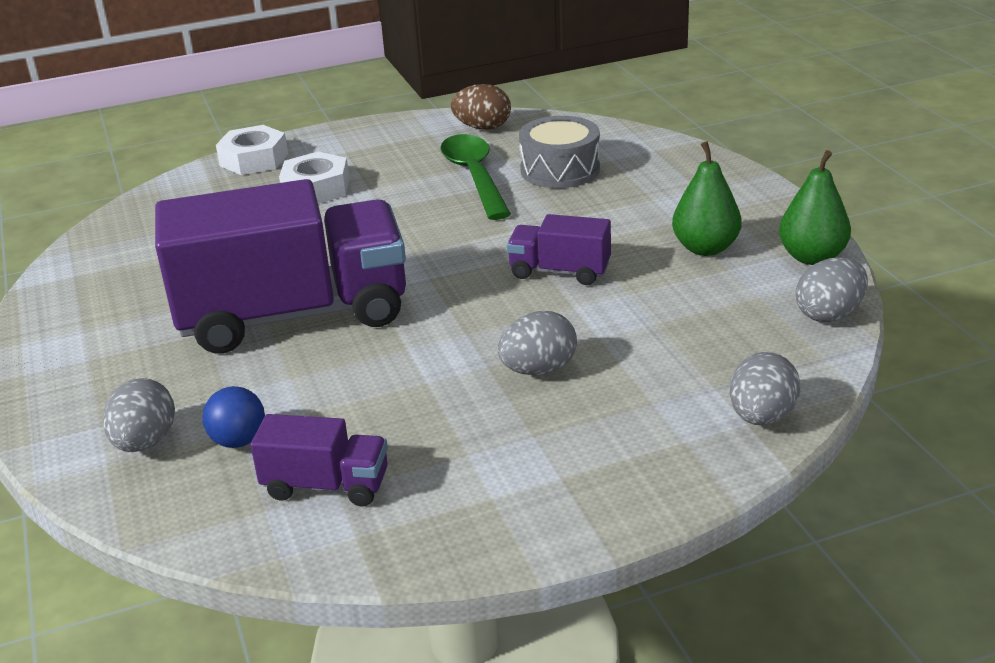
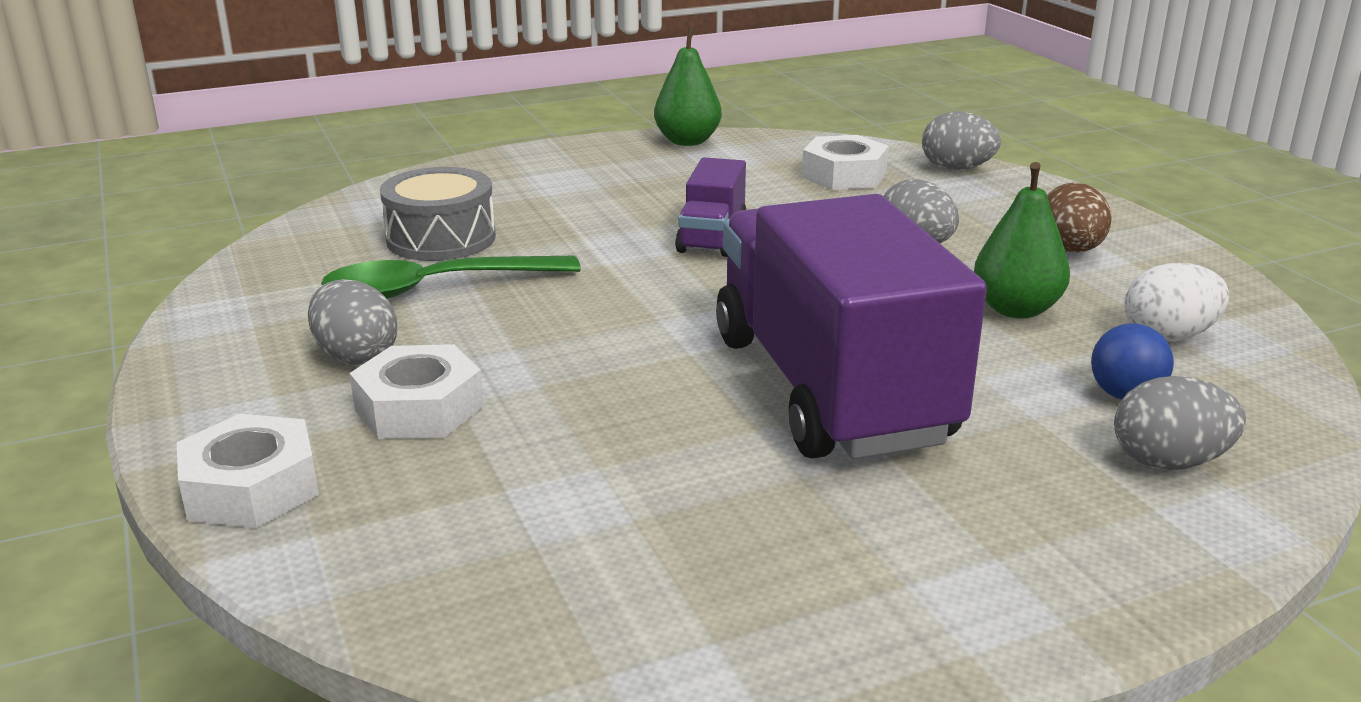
camera: 95 degrees left, 5 degrees down
purple truck [250,414,388,507] -> white egg [1124,263,1229,342]
brown egg [451,84,511,130] -> brown egg moved to [1047,183,1112,253]
green pear [672,141,742,256] -> green pear moved to [974,162,1070,319]
grey egg [796,257,868,322] -> grey egg moved to [308,279,397,365]
none -> white nut [802,135,889,190]

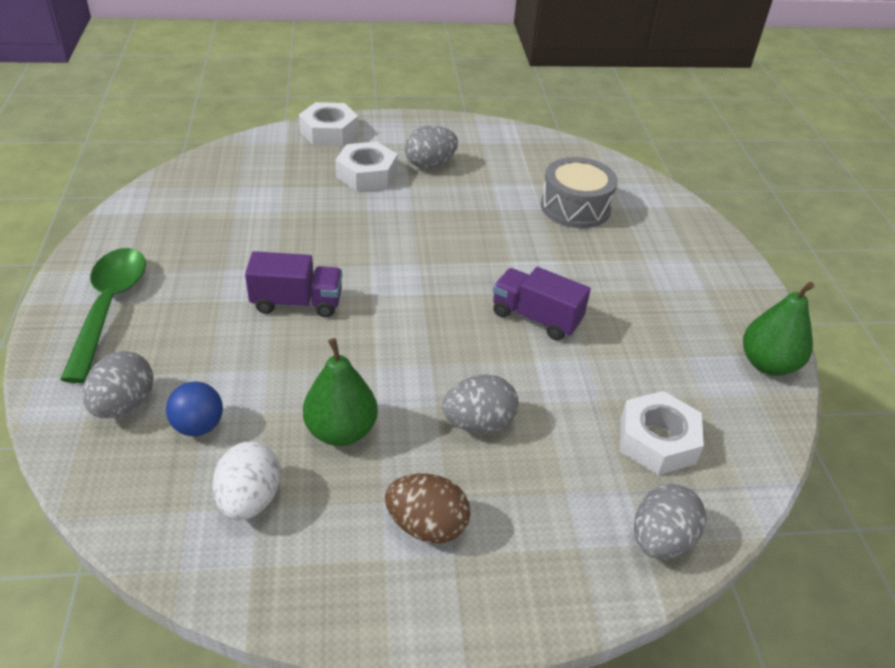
camera: 105 degrees right, 15 degrees up
green spoon [321,256,581,299] -> green spoon moved to [60,248,146,383]
purple truck [716,194,987,459] -> purple truck [245,251,342,317], size x0.45

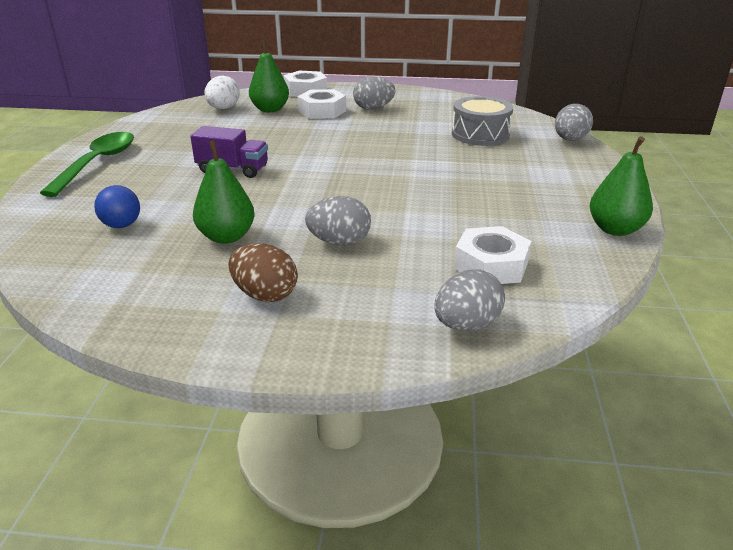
camera: 15 degrees right, 10 degrees down
grey egg [82,351,153,418] -> grey egg moved to [555,104,593,141]
white egg [213,442,281,521] -> white egg moved to [204,76,240,109]
purple truck [493,267,591,340] -> none
none -> green pear [249,40,289,112]

